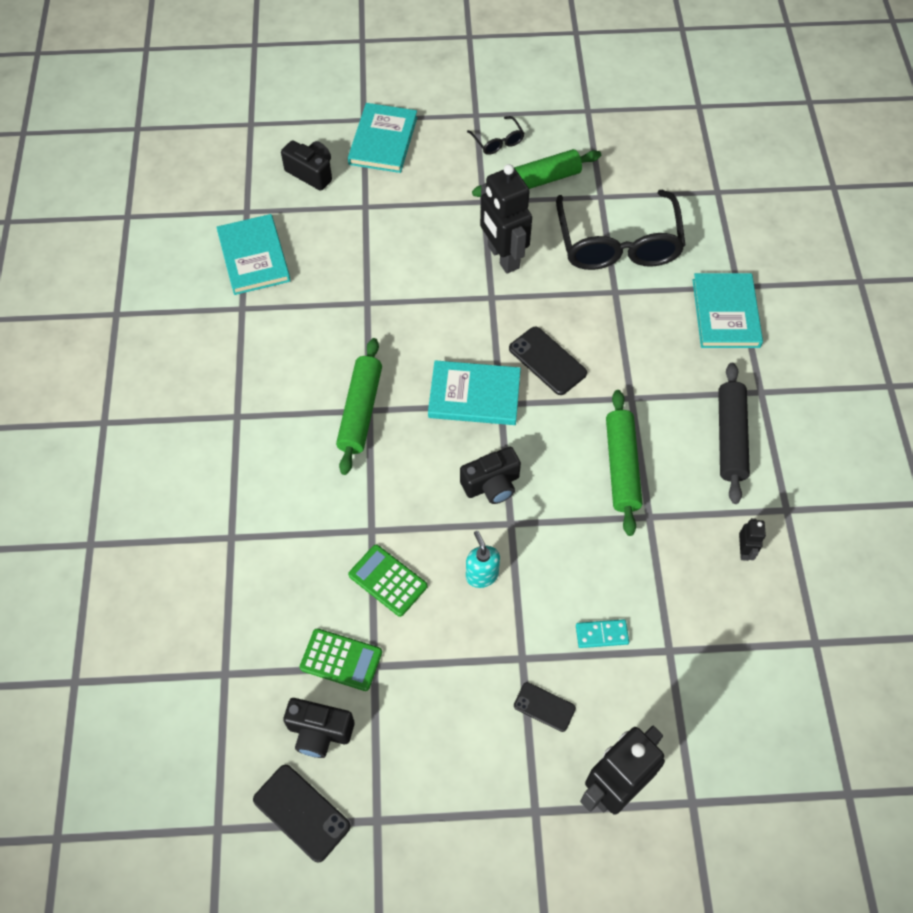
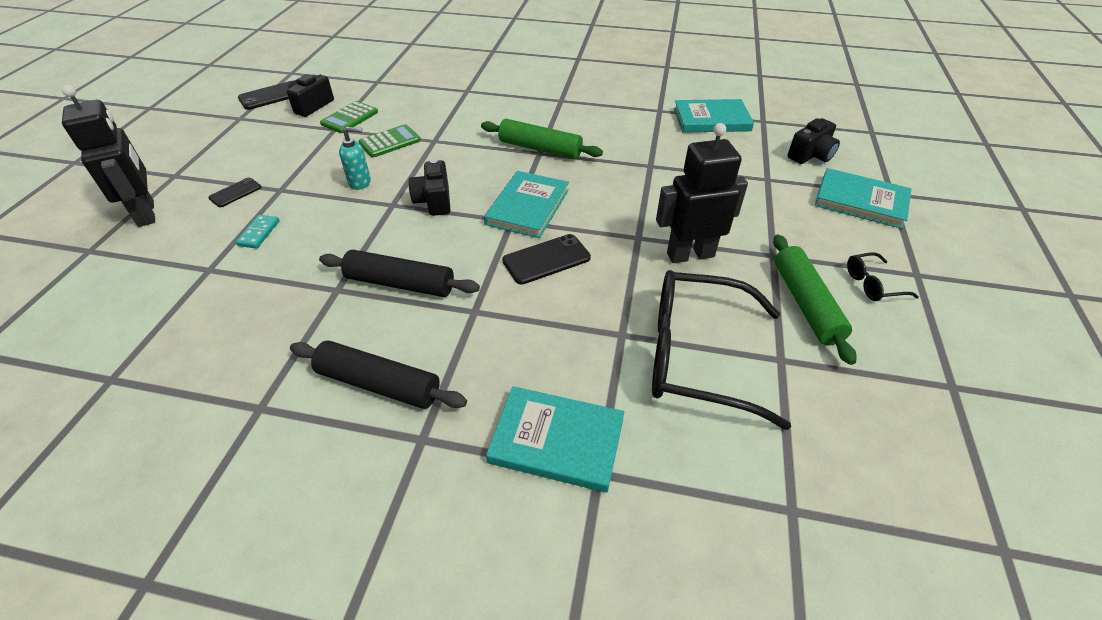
camera: 105 degrees right, 15 degrees down
green rolling pin [606,390,642,536] -> black rolling pin [319,250,480,297]
black robot [739,518,766,561] -> none

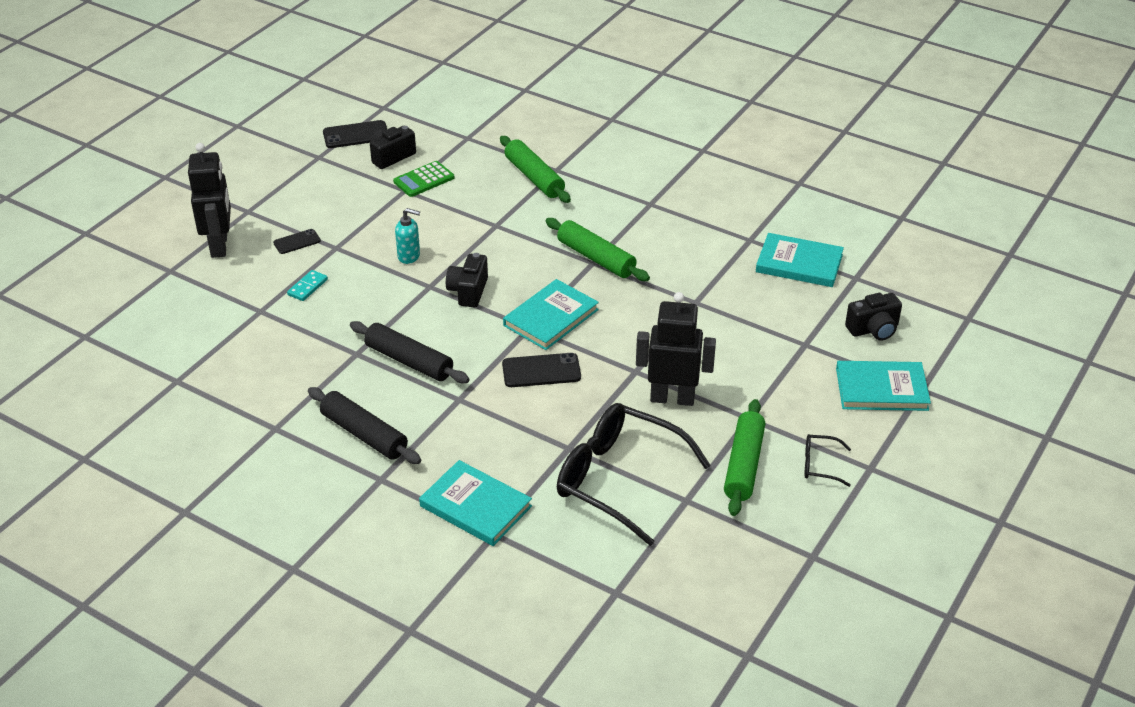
camera: 20 degrees right, 5 degrees down
green calculator [359,124,421,158] -> none
turquoise book [815,168,911,229] -> turquoise book turned 45 degrees counterclockwise [836,361,931,411]
none -> green rolling pin [500,136,571,203]

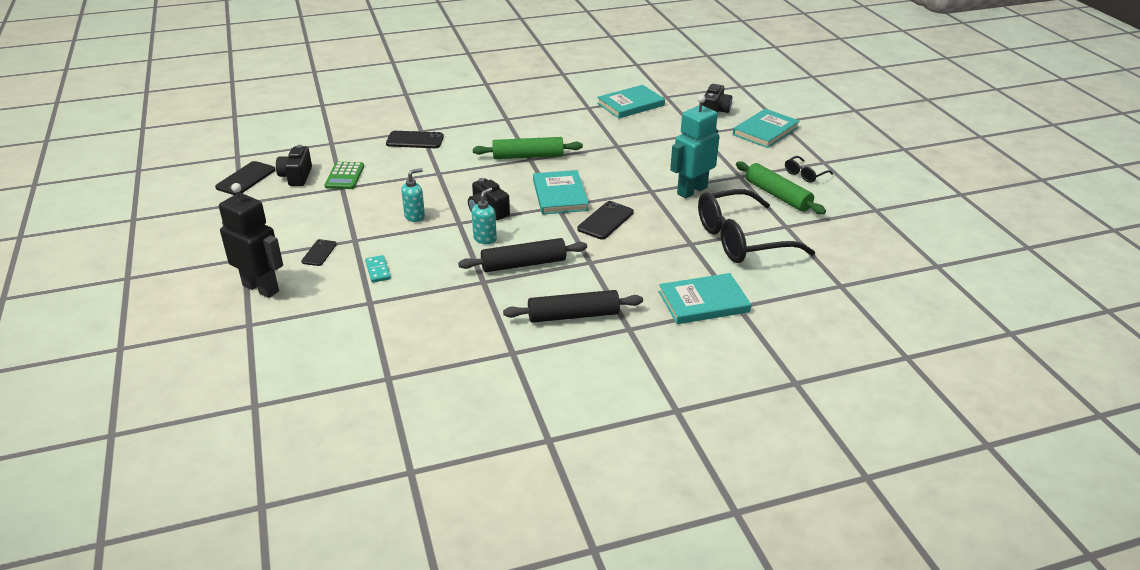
camera: 50 degrees left, 5 degrees down
green rolling pin [500,136,571,203] -> black phone [386,131,444,148]
black robot [636,292,716,406] -> turquoise robot [670,95,720,198]
none -> turquoise soap dispenser [472,188,497,244]

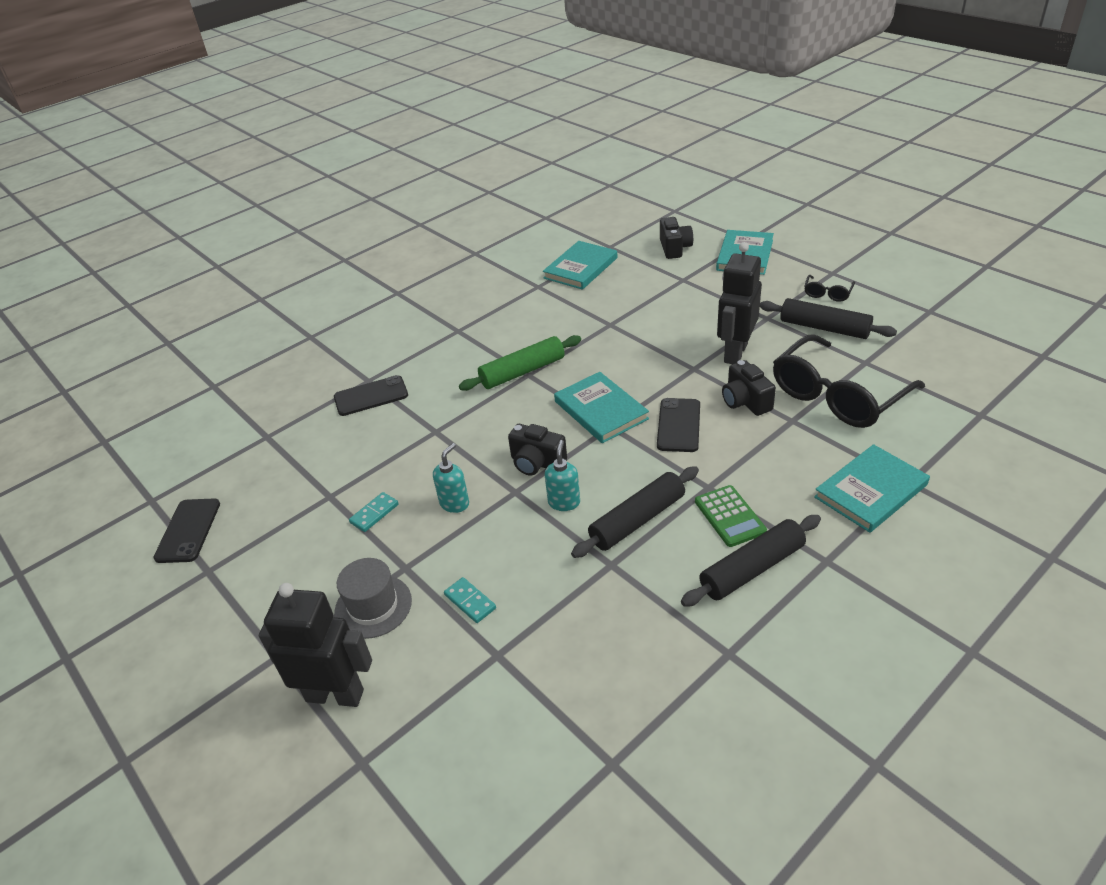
camera: 20 degrees left, 5 degrees up
black camera [276,145,312,186] -> black camera moved to [722,360,776,416]
black phone [301,239,337,266] -> grey hat [334,558,412,639]
green calculator [324,162,364,189] -> green calculator moved to [695,485,767,547]
turquoise robot [670,95,720,198] -> black robot [717,242,762,364]
green rolling pin [736,161,826,214] -> black rolling pin [760,298,897,339]
none -> turquoise domino [349,492,399,532]

